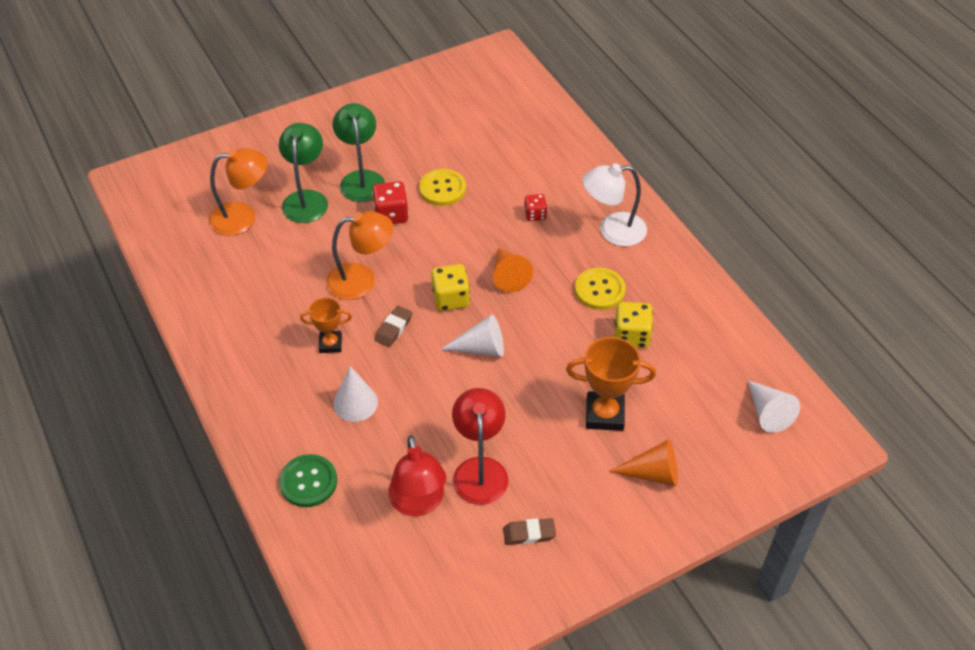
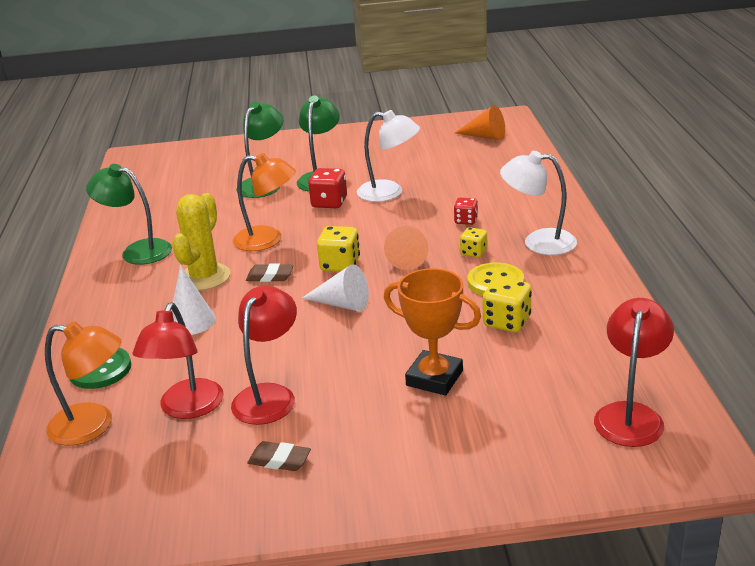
camera: 25 degrees right, 20 degrees down
orange lamp [209,148,268,236] -> orange lamp moved to [45,321,122,446]
orange trophy [300,297,352,353] -> yellow cactus [172,193,230,291]
brown eraser [375,306,412,347] -> brown eraser turned 45 degrees clockwise [246,263,293,282]
yellow button [419,169,466,206] -> white lamp [357,110,420,202]
orange cone [608,439,678,486] -> orange cone moved to [455,105,505,140]
white cone [748,380,800,433] -> red lamp [594,298,674,447]
none -> green lamp [86,164,172,265]
none -> yellow dice [460,227,487,258]

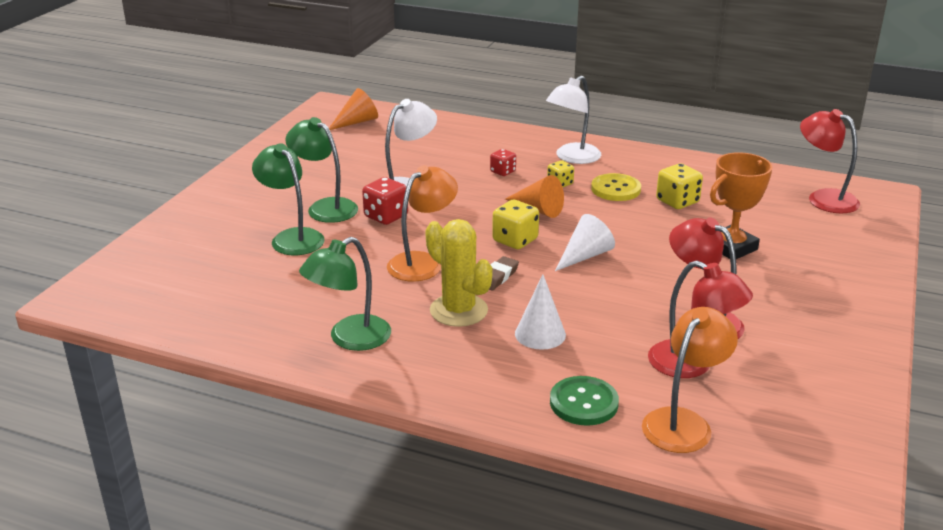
camera: 65 degrees left, 0 degrees up
brown eraser [247,441,311,471] -> none

